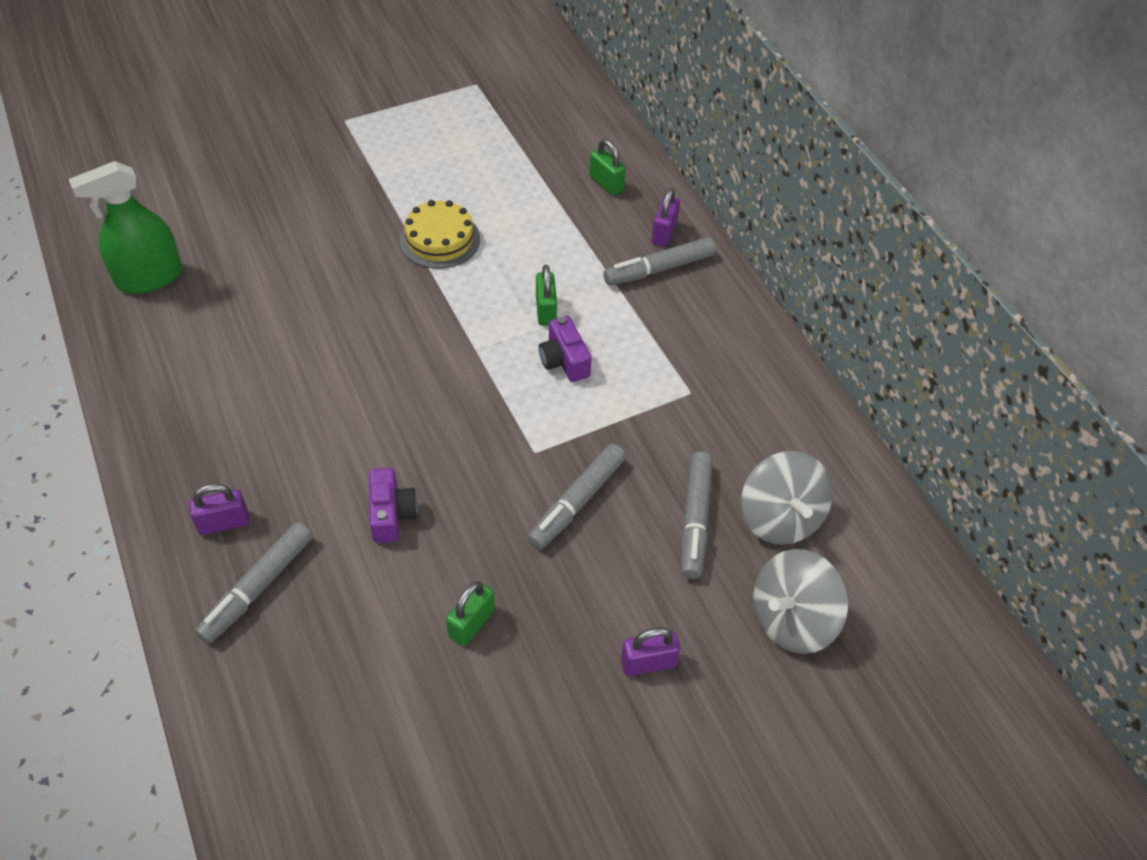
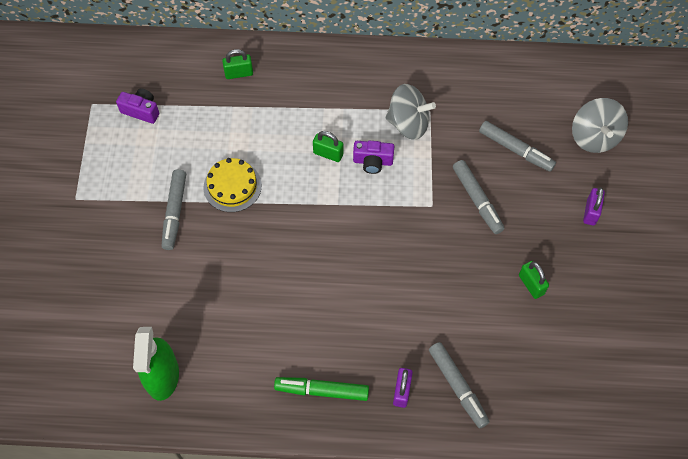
camera: 60 degrees left, 10 degrees up
purple camera [369,468,418,543] -> purple camera moved to [116,88,159,124]
grey marker [603,237,716,286] -> grey marker moved to [162,169,186,250]
purple padlock [652,188,680,247] -> none
grey spinning top [741,451,833,545] -> grey spinning top moved to [385,84,436,140]
none -> green marker [274,377,369,401]

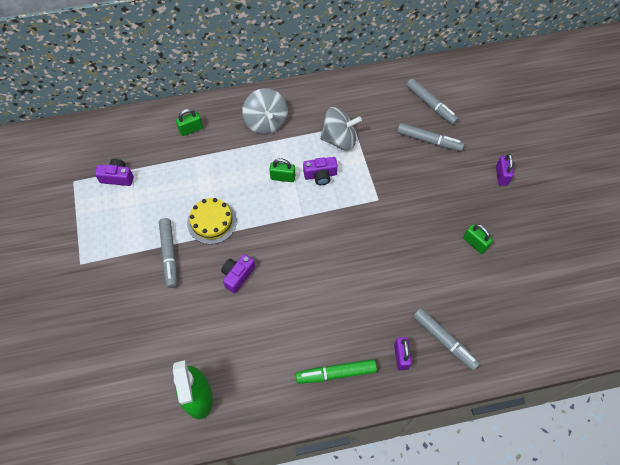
camera: 15 degrees left, 0 degrees up
grey marker [453,160,504,234] -> grey marker moved to [406,78,459,125]
grey spinning top [572,98,628,153] -> grey spinning top moved to [242,88,287,134]
none -> purple camera [221,254,255,293]

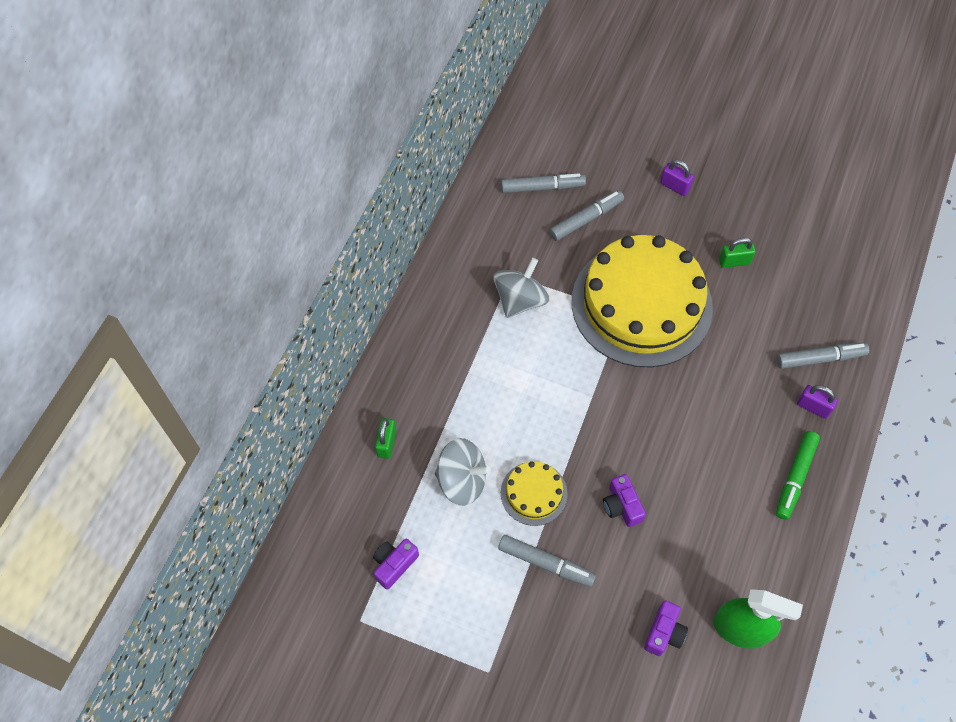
camera: 55 degrees left, 0 degrees up
grey spinning top [242,88,287,134] -> grey spinning top moved to [435,438,491,506]
green padlock [269,159,295,182] -> none
purple camera [303,157,338,185] -> purple camera moved to [644,600,688,656]
none -> yellow cake [572,235,713,367]

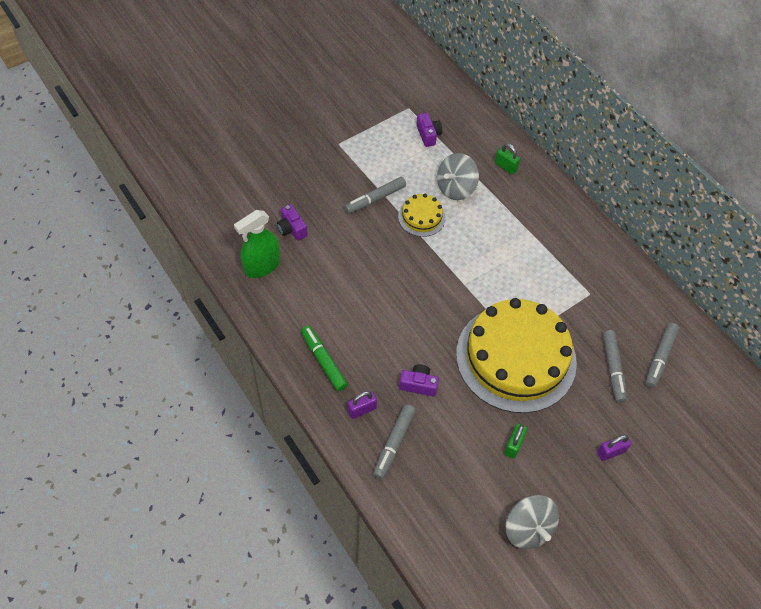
camera: 120 degrees right, 5 degrees down
grey spinning top [493,258,549,318] -> grey spinning top moved to [506,495,559,549]
purple camera [603,474,646,527] -> purple camera moved to [399,364,439,397]

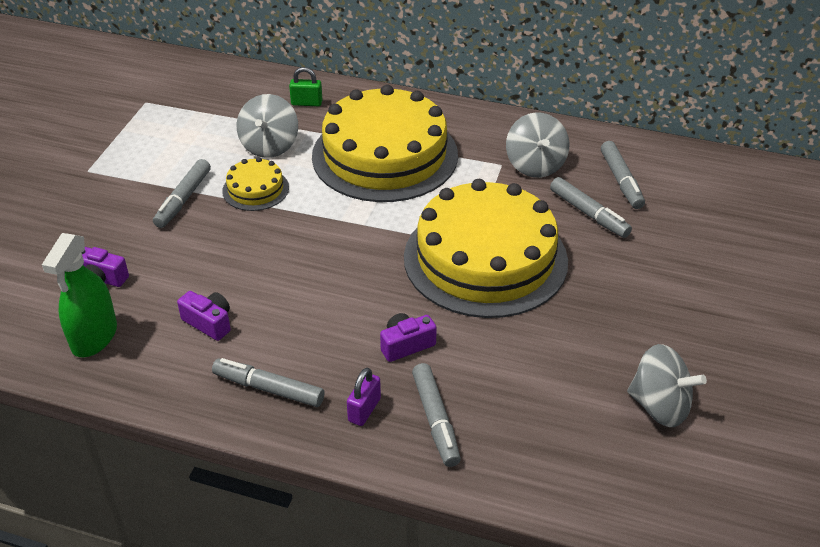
camera: 35 degrees left, 15 degrees down
green marker [301,326,348,391] -> grey marker [212,358,324,407]
purple camera [416,113,442,147] -> purple camera moved to [177,291,231,341]
green padlock [504,424,527,459] -> none
purple padlock [597,435,631,461] -> none
none -> yellow cake [312,85,458,202]
none -> grey spinning top [506,112,569,178]

